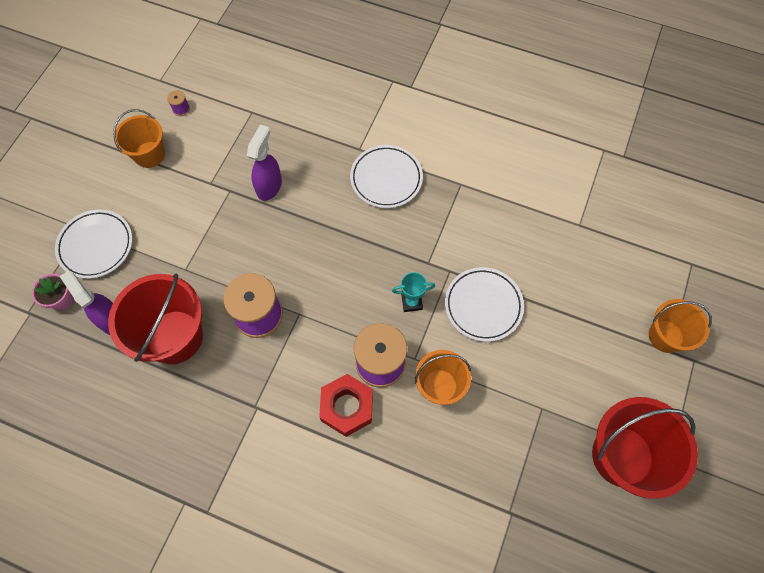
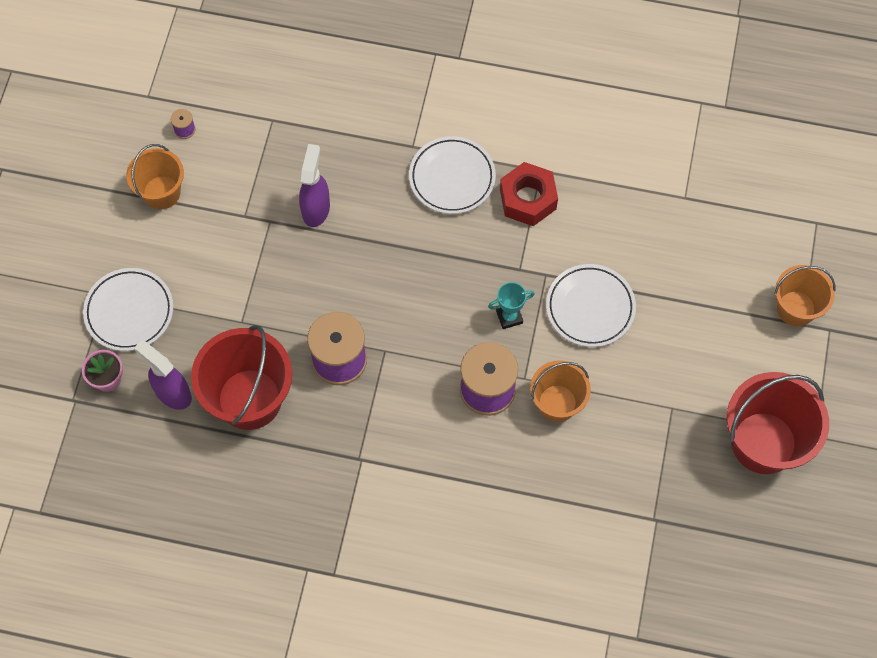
camera: 10 degrees left, 0 degrees up
red nut [319,374,373,437] -> red nut moved to [500,162,558,226]

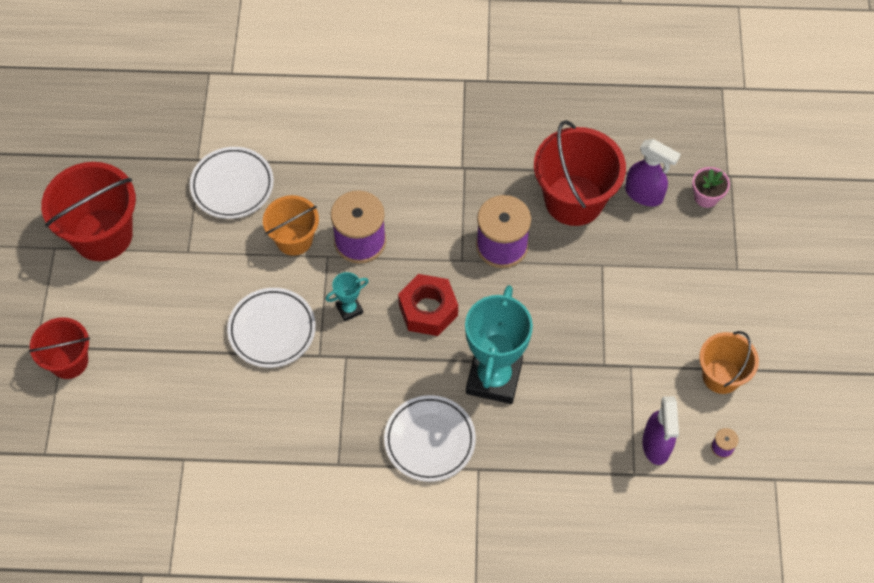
camera: 170 degrees right, 5 degrees down
white plate [83,268,173,351] -> white plate moved to [190,147,274,219]
purple spray bottle [299,144,330,227] -> purple spray bottle moved to [642,396,679,465]
red nut [500,162,558,226] -> red nut moved to [398,274,458,336]
orange bucket [774,265,835,326] -> red bucket [29,317,90,379]
none -> turquoise trophy [465,285,533,404]

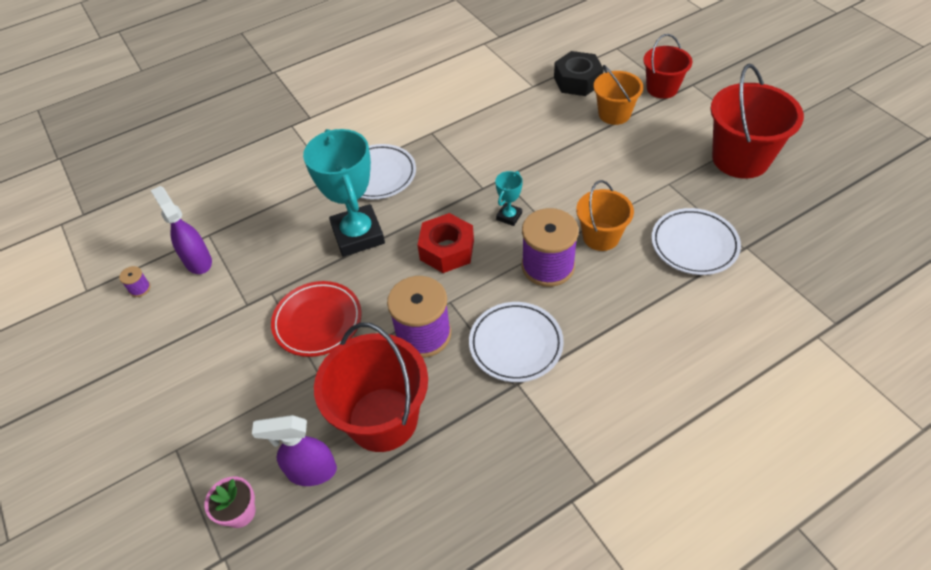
camera: 150 degrees right, 10 degrees down
white plate [227,288,316,368] -> white plate moved to [469,302,564,382]
orange bucket [699,331,759,394] -> orange bucket moved to [593,65,643,125]
none -> red plate [271,281,362,357]
none -> black nut [554,51,604,96]

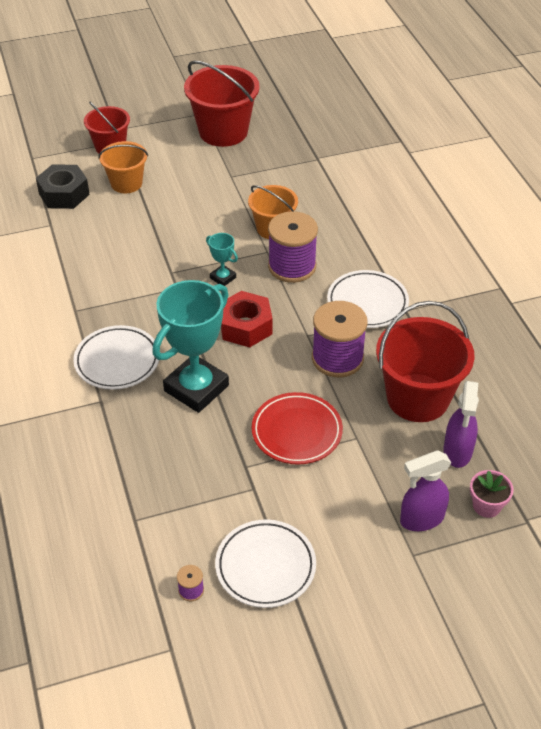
camera: 80 degrees left, 5 degrees down
purple spray bottle [151,186,212,274] -> purple spray bottle moved to [400,451,451,531]
turquoise trophy [303,129,385,257] -> turquoise trophy turned 45 degrees counterclockwise [152,280,229,413]
white plate [651,208,741,275] -> white plate moved to [215,519,316,608]

